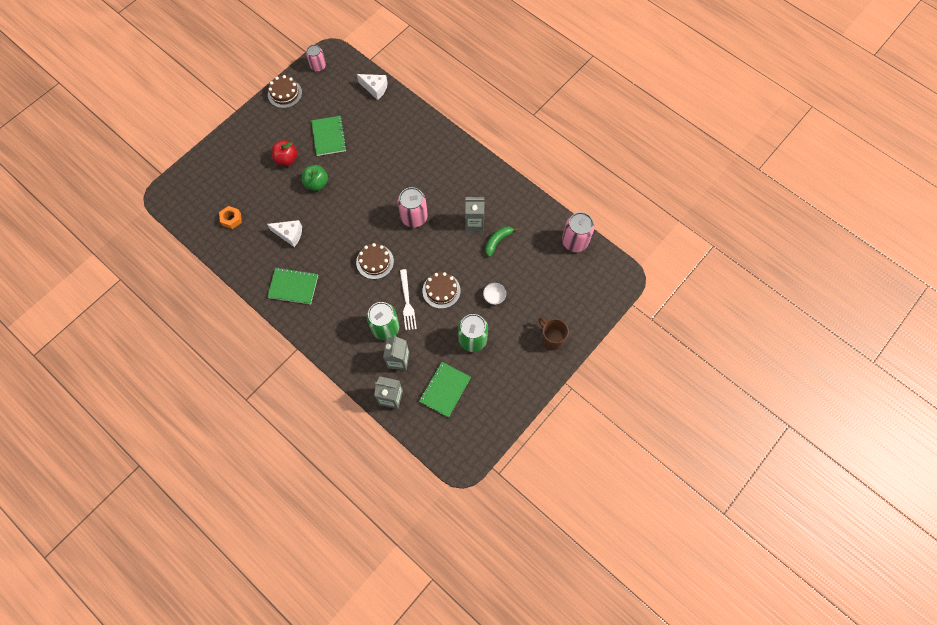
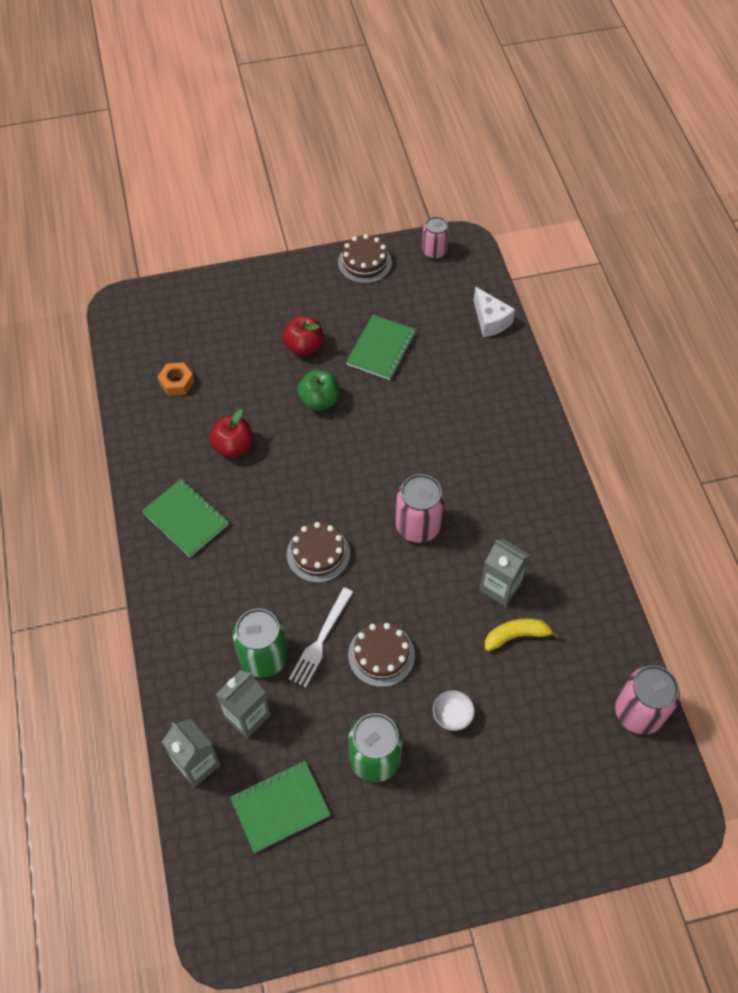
camera: 35 degrees right, 10 degrees down
white cheese [267,220,302,247] -> red apple [210,409,253,458]
green banana [485,226,518,257] -> yellow banana [485,618,560,651]
brown mug [538,317,569,350] -> none

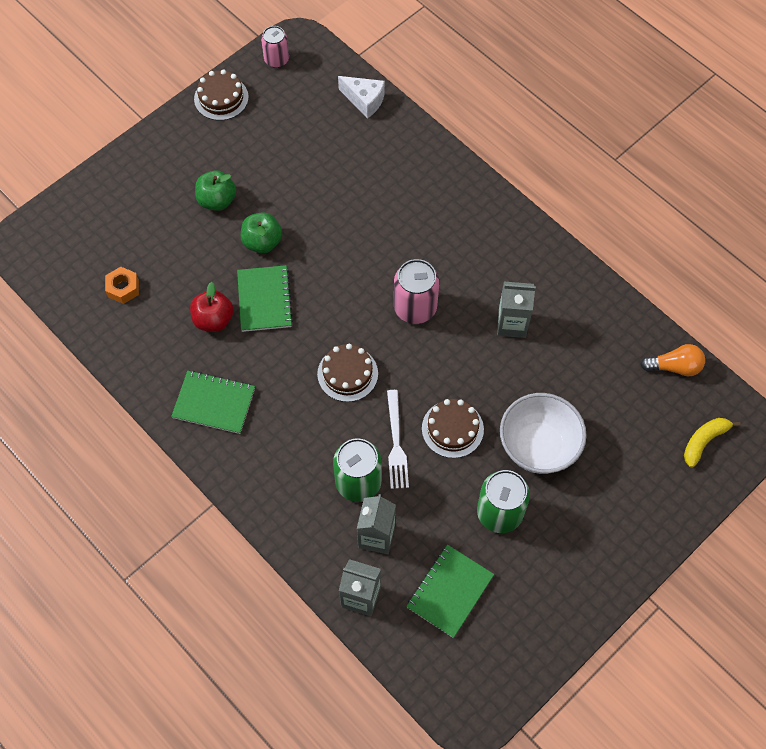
camera: 30 degrees left, 5 degrees up
red apple [282,316,324,356] -> green apple [195,170,236,211]
green notebook [346,315,416,380] -> green notebook moved to [237,265,293,332]
white bowl [433,690,475,731] -> white bowl [500,393,587,474], size x2.24
yellow banana [485,618,560,651] -> yellow banana moved to [684,418,741,468]
pink can [615,665,680,735] -> orange light bulb [640,344,705,377]

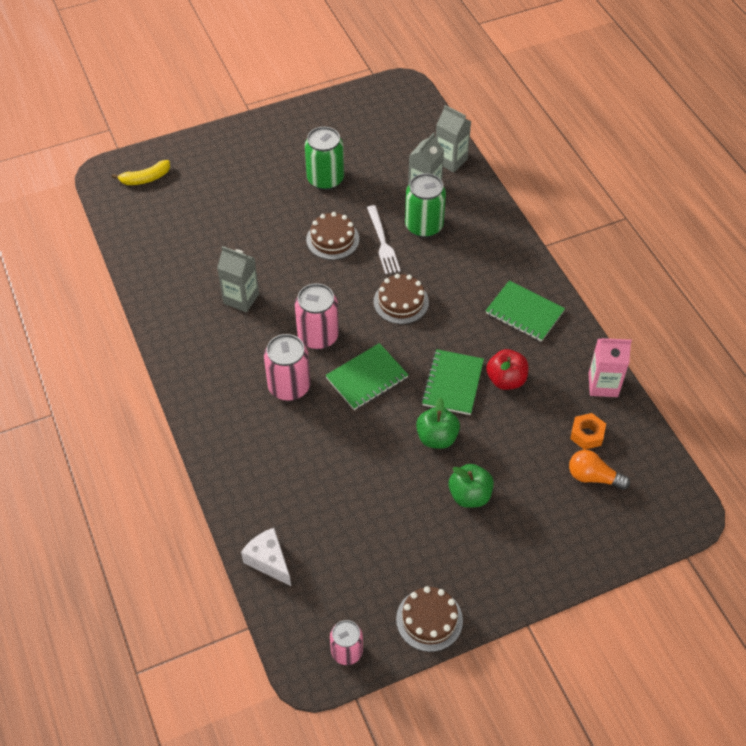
camera: 160 degrees left, 10 degrees down
white fork [387,390,409,489] -> white fork turned 150 degrees clockwise [367,205,401,274]
green notebook [406,545,494,638] -> green notebook moved to [325,343,408,410]
white bowl [500,393,587,474] -> none
orange light bulb [640,344,705,377] -> orange light bulb moved to [569,450,630,490]
none -> pink can [264,334,311,401]
none -> pink carton [588,338,632,397]

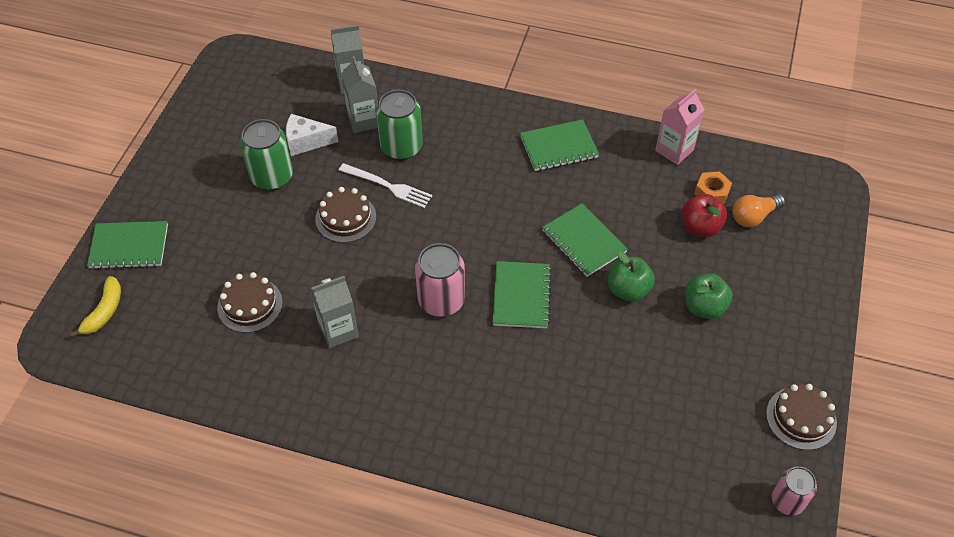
camera: 50 degrees left, 0 degrees up
white cheese [241,528,291,586] -> white cheese moved to [286,114,338,156]
pink can [264,334,311,401] -> none
brown cake [374,274,429,324] -> brown cake moved to [217,272,283,333]
red apple [486,349,529,390] -> red apple moved to [682,194,727,237]
none -> green notebook [87,221,168,269]

